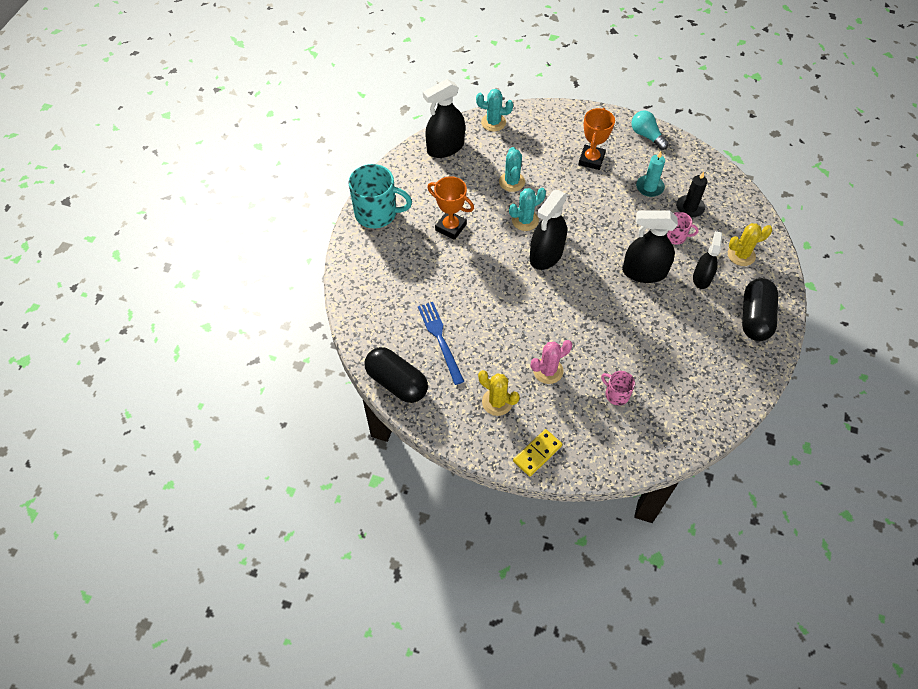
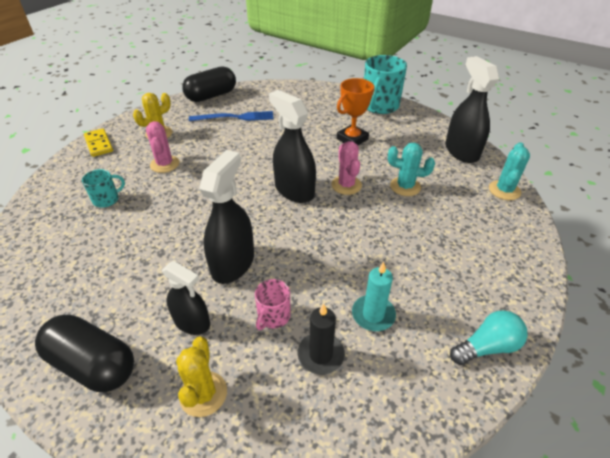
camera: 105 degrees right, 15 degrees down
turquoise cactus [509,188,546,231] -> pink cactus [331,141,362,195]
orange trophy [578,108,615,170] -> none
pink mug [601,371,635,406] -> turquoise mug [82,169,125,208]

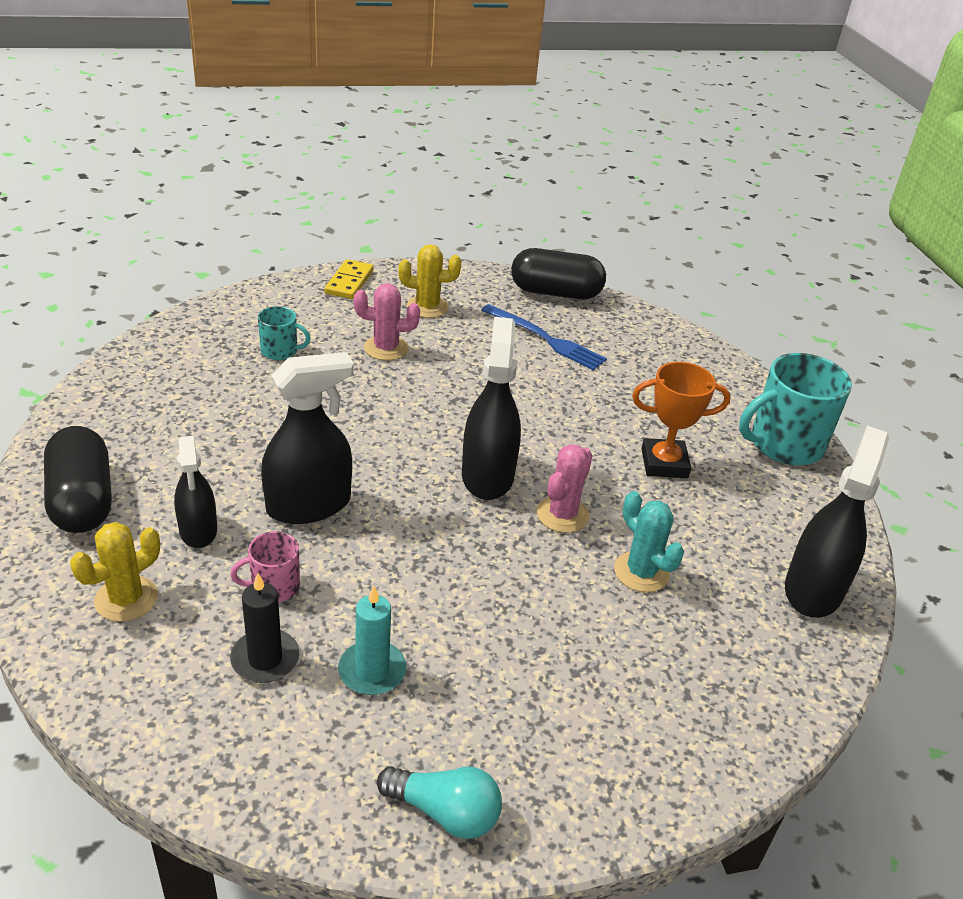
camera: 40 degrees right, 5 degrees down
pink cactus [146,121,180,173] -> pink cactus turned 60 degrees clockwise [354,283,420,361]
turquoise cactus [489,142,530,200] -> none

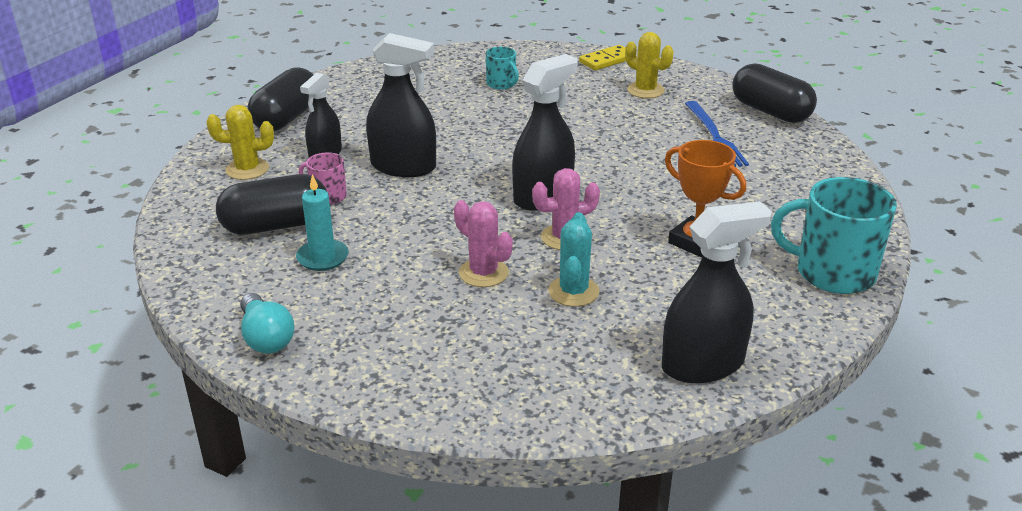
camera: 45 degrees right, 5 degrees down
black candle [230,573,299,683] -> black capsule [216,174,327,235]
pink cactus [354,283,420,361] -> pink cactus moved to [454,200,513,287]

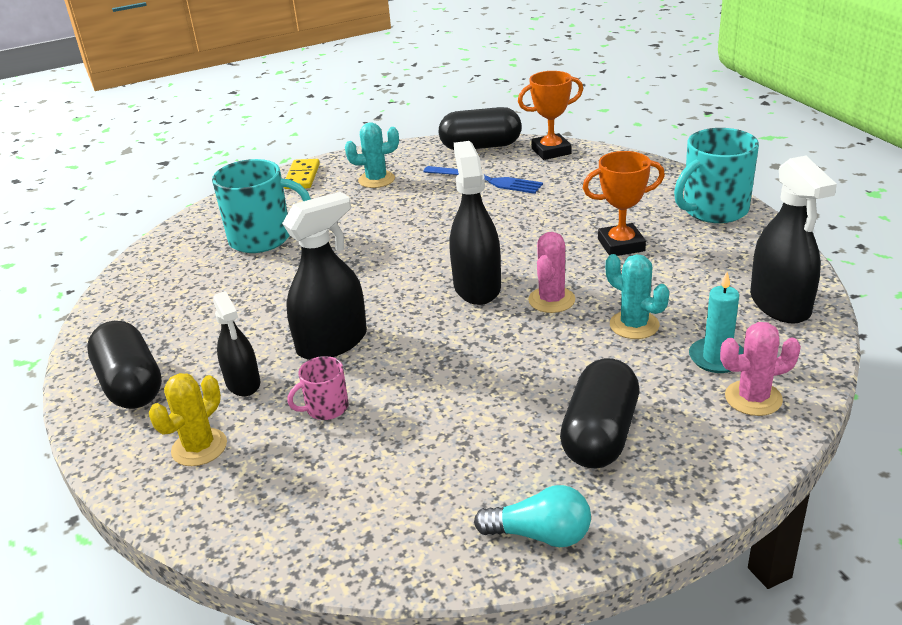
camera: 50 degrees left, 0 degrees up
black capsule [216,174,327,235] -> black capsule moved to [560,358,639,469]
turquoise candle [296,174,349,271] -> turquoise candle moved to [689,272,744,373]
pink cactus [454,200,513,287] -> pink cactus moved to [720,322,801,416]
turquoise mug [486,47,519,90] -> turquoise mug [212,159,311,253], size x1.96
yellow cactus [625,32,673,98] -> turquoise cactus [345,122,399,188]
black spray bottle [662,201,772,383] -> black spray bottle turned 150 degrees clockwise [750,156,837,324]
none -> orange trophy [518,71,583,160]

